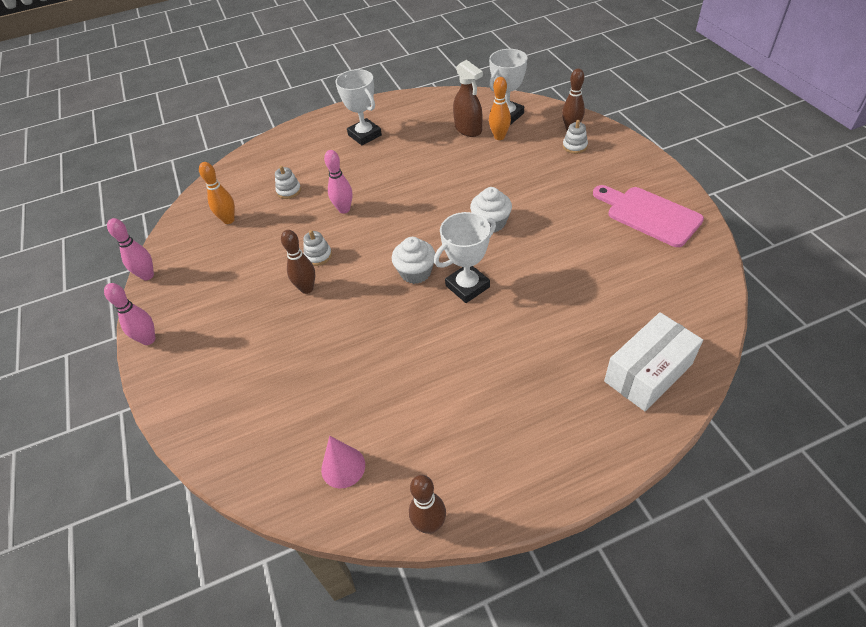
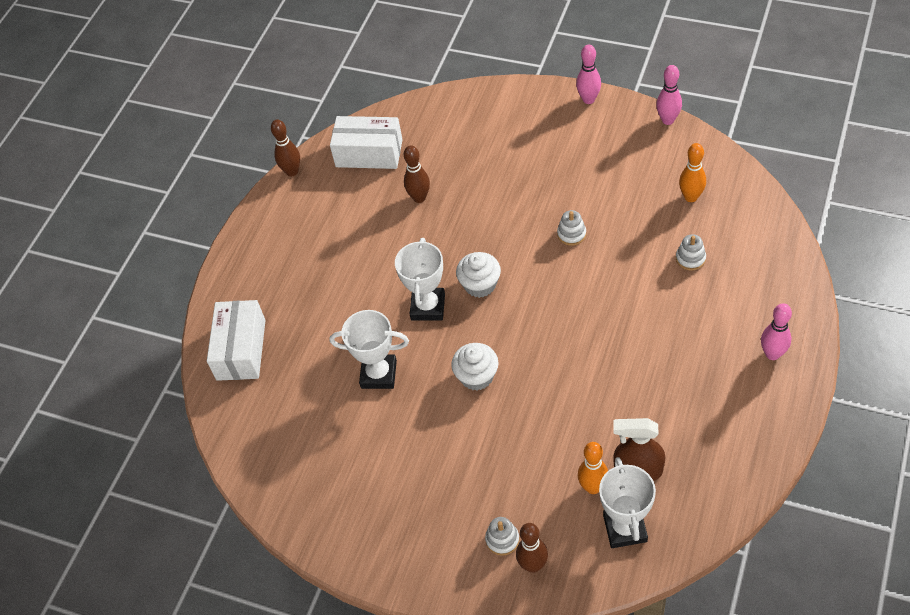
camera: 135 degrees right, 5 degrees up
brown bowling pin [281,230,315,294] -> brown bowling pin moved to [404,145,430,203]
pink cone [321,436,365,488] -> white box [330,116,403,169]
pink bowling pin [324,150,352,214] -> pink bowling pin moved to [761,303,792,360]
white trophy [335,69,382,145] -> white trophy moved to [330,310,409,389]
pink cutting board [593,185,704,247] -> none

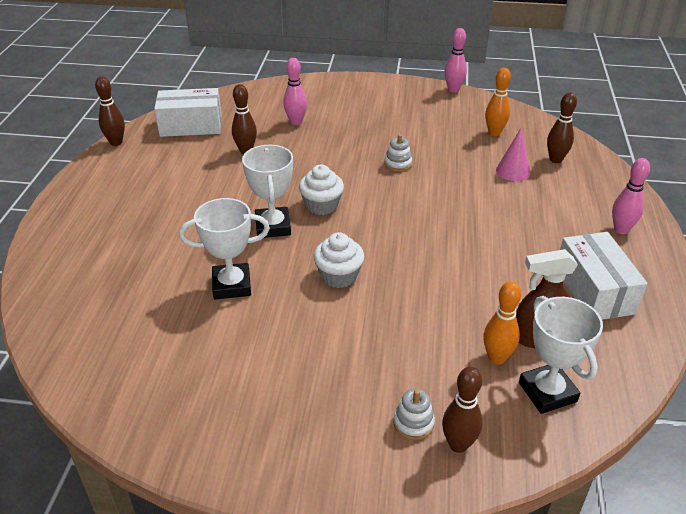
camera: 20 degrees left, 15 degrees down
white box [207,300,266,381] -> white box moved to [560,232,648,320]
pink bowling pin [576,45,601,104] -> pink bowling pin moved to [283,58,307,125]
white stacking toy [676,234,706,271] -> pink cone [496,127,530,181]
none -> brown bowling pin [547,92,577,163]

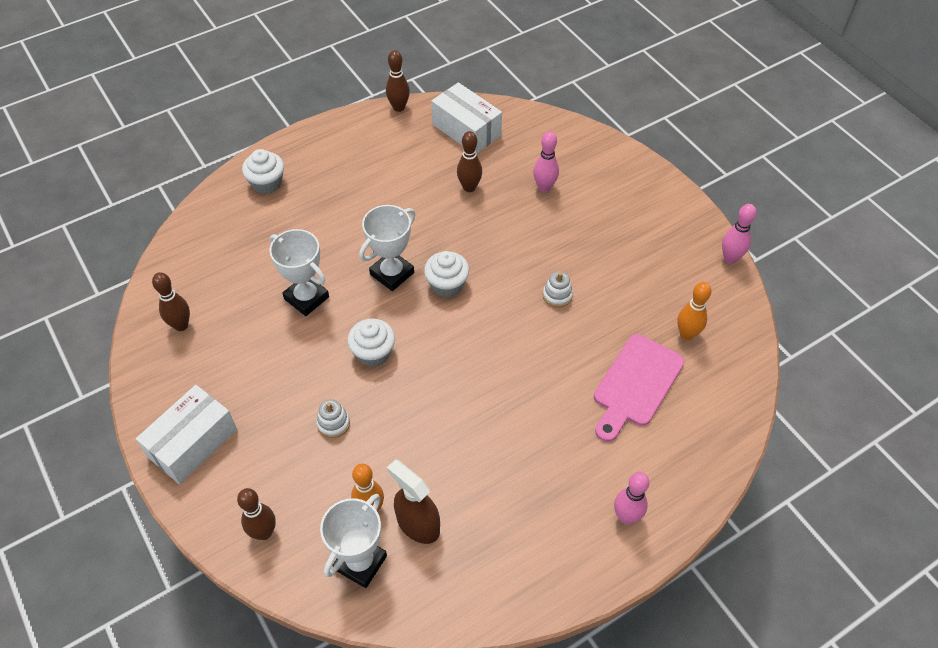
camera: 50 degrees right, 15 degrees up
white stacking toy [393,389,435,440] -> white stacking toy moved to [316,399,350,438]
pink cone [496,127,530,181] -> pink cutting board [594,334,685,442]
brown bowling pin [547,92,577,163] -> brown bowling pin moved to [152,272,190,331]
white box [560,232,648,320] -> white box moved to [136,385,237,484]
none -> white cupcake [242,149,284,194]

